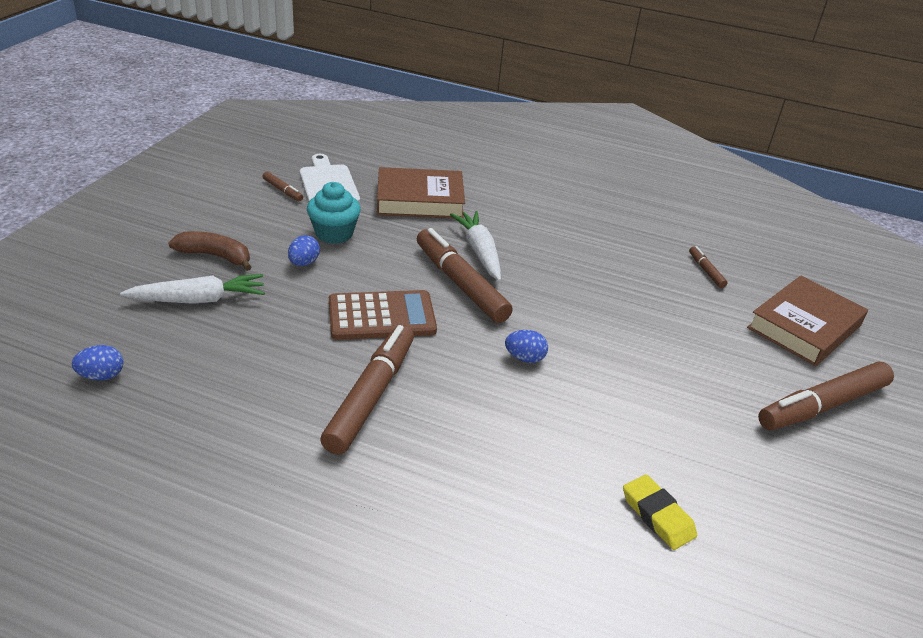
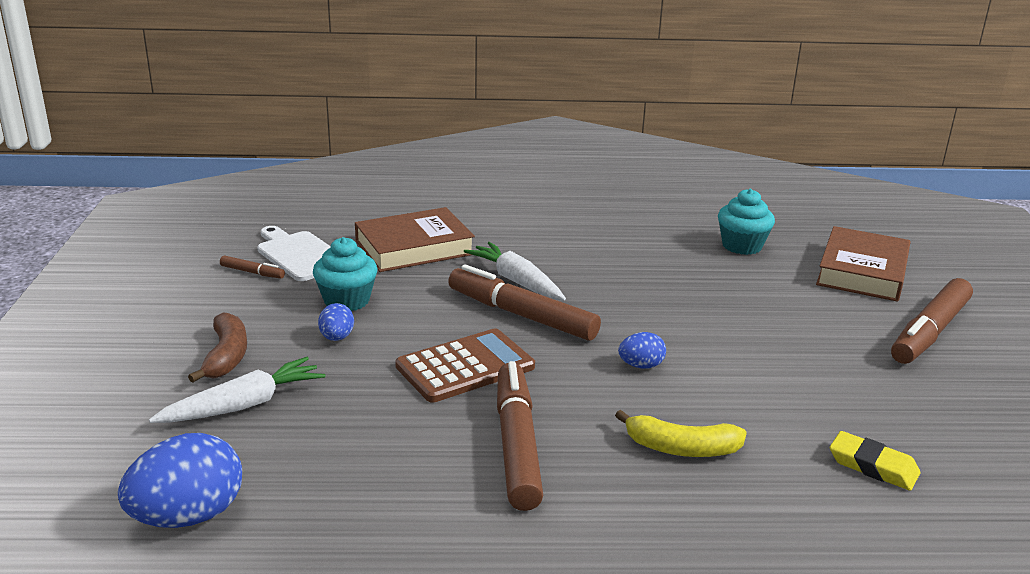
camera: 20 degrees left, 10 degrees down
blue egg [72,345,124,380] -> blue egg [118,433,242,528], size x1.93
brown banana [168,231,251,271] -> brown banana turned 90 degrees clockwise [188,312,247,383]
brown marker [689,246,727,288] -> turquoise cupcake [718,189,775,255]
none -> yellow banana [615,410,747,457]

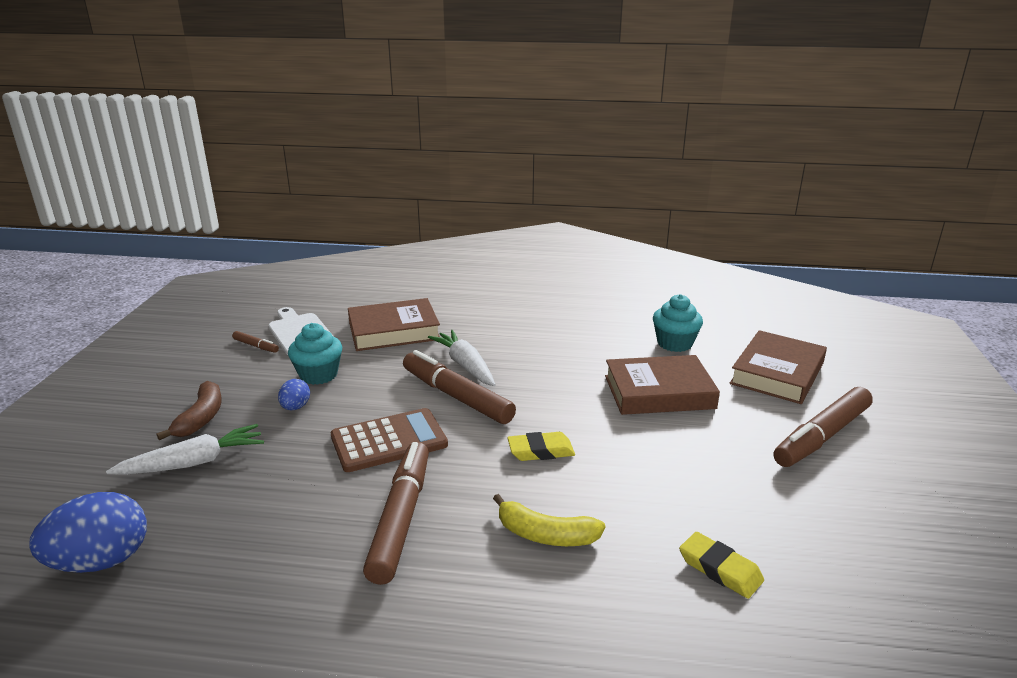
camera: 10 degrees right, 0 degrees up
blue egg [618,332,666,369] -> yellow eraser [507,432,575,461]
none -> brown book [605,355,720,415]

